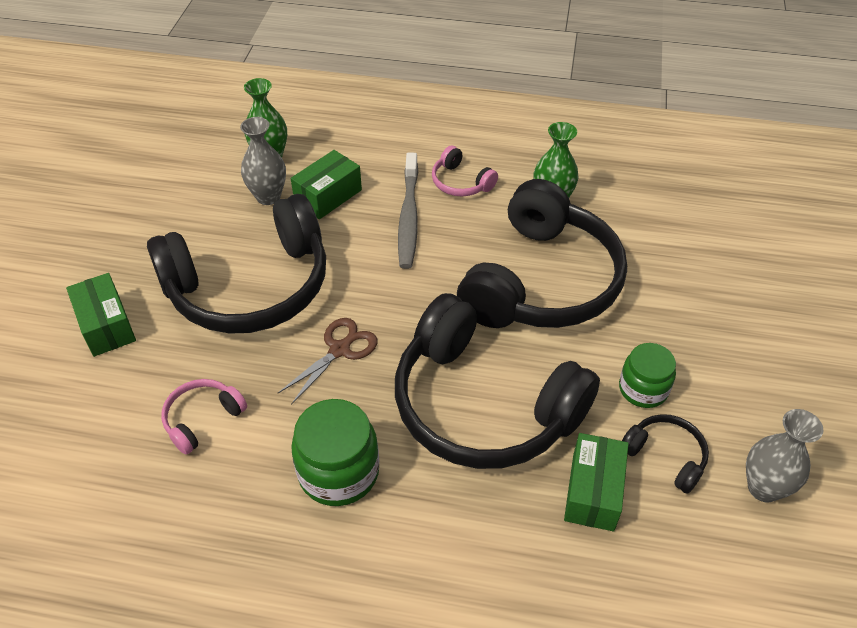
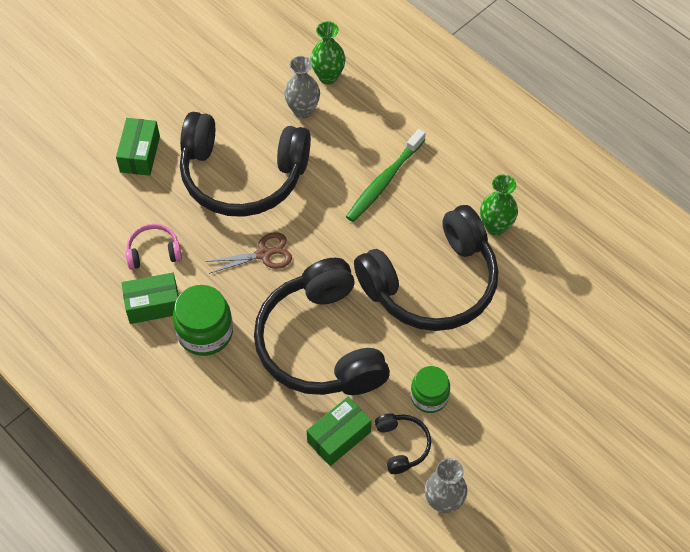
camera: 35 degrees right, 10 degrees up
green box [291,150,362,219] -> green box moved to [122,273,179,324]
grey toothbrush [398,153,418,269] -> green toothbrush [346,129,425,222]
pink headphones [432,146,498,196] -> none

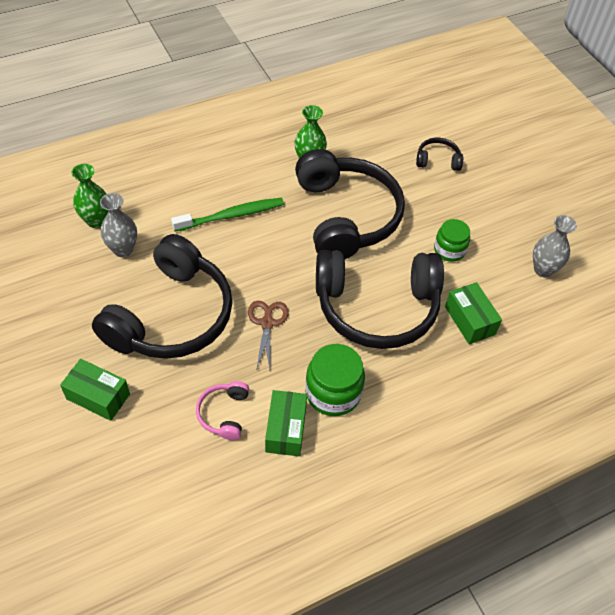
camera: 75 degrees left, 5 degrees down
green toothbrush [346,129,425,222] -> green toothbrush turned 75 degrees counterclockwise [171,198,284,232]
black headphones [375,413,431,474] -> black headphones moved to [416,138,463,171]

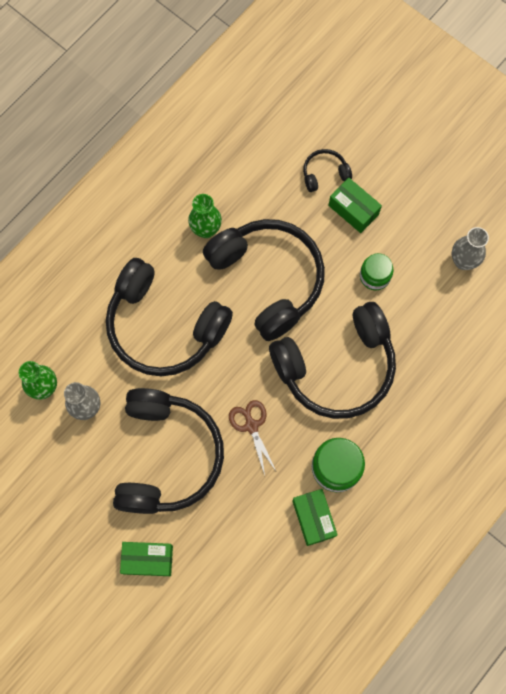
camera: 20 degrees left, 20 degrees up
green toothbrush [171,198,284,232] -> black headphones [106,258,233,376]
pink headphones [196,381,249,440] -> none
green box [445,282,502,344] -> green box moved to [328,178,382,233]

